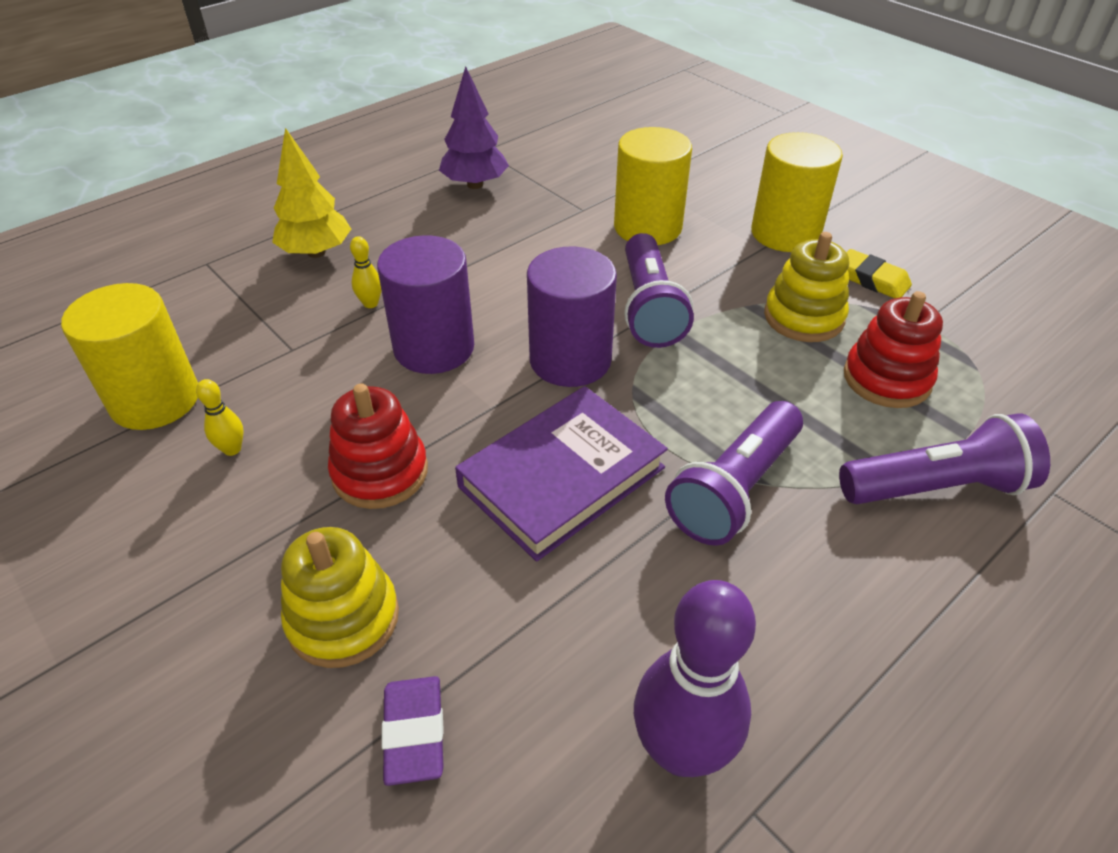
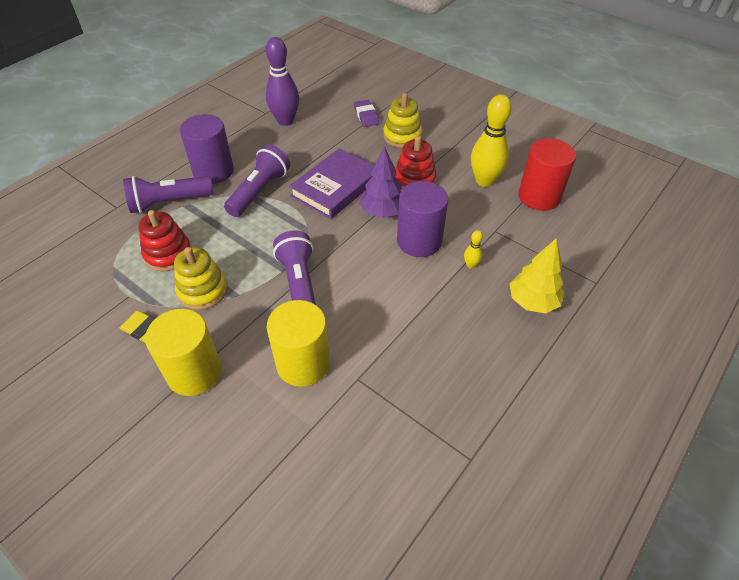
camera: 170 degrees right, 5 degrees up
yellow cylinder [61,283,198,430] -> red cylinder [518,138,576,211]
yellow bowling pin [196,379,243,456] -> yellow bowling pin [471,94,512,187], size x2.28
purple tree [439,66,509,189] -> purple tree moved to [359,146,402,218]
purple cylinder [527,246,617,387] -> purple cylinder moved to [180,114,234,184]

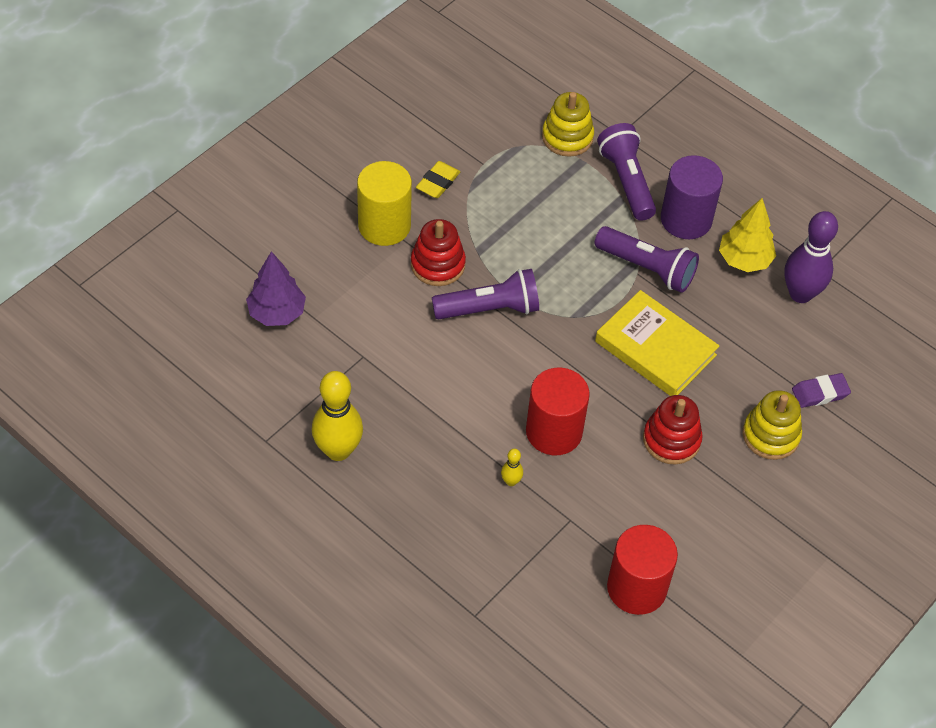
camera: 90 degrees right, 5 degrees up
red stacking toy [139,210,192,271] -> red stacking toy moved to [411,219,466,286]
yellow stacking toy [174,247,228,310] -> yellow stacking toy moved to [542,92,594,157]
yellow cylinder [267,300,330,387] -> none
purple book [289,148,374,219] -> yellow book [595,290,719,396]
purple tree [359,146,402,218] -> purple tree moved to [246,251,306,326]
purple cylinder [397,181,448,257] -> red cylinder [526,368,590,455]
yellow bowling pin [471,94,512,187] -> yellow bowling pin moved to [312,371,363,461]
yellow tree [510,238,565,313] -> yellow tree moved to [719,198,776,272]

